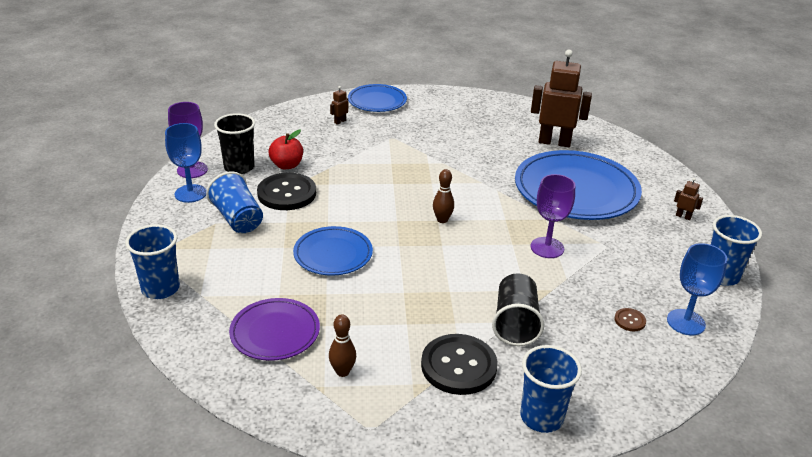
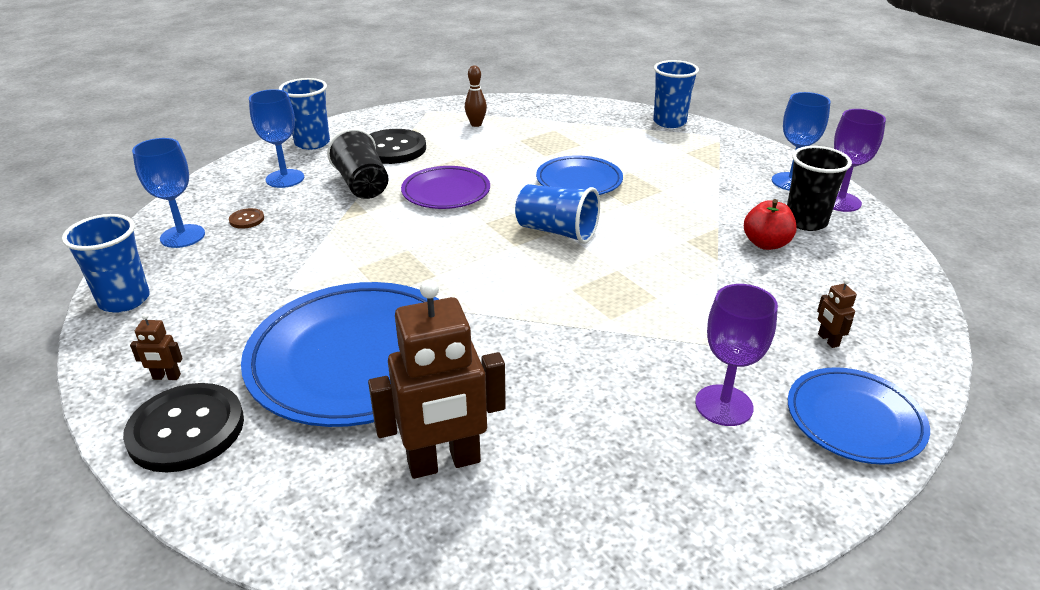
camera: 150 degrees right, 0 degrees up
blue cup [206,171,263,233] -> blue cup moved to [515,184,600,244]
purple plate [229,298,320,361] -> purple plate moved to [401,166,490,209]
black button [257,173,316,210] -> black button moved to [123,383,244,472]
brown robot [330,86,348,125] -> brown robot turned 150 degrees clockwise [817,279,857,348]
brown bowling pin [433,169,454,223] -> none
purple goblet [531,174,575,258] -> purple goblet moved to [695,284,778,426]
none -> blue goblet [249,89,304,188]

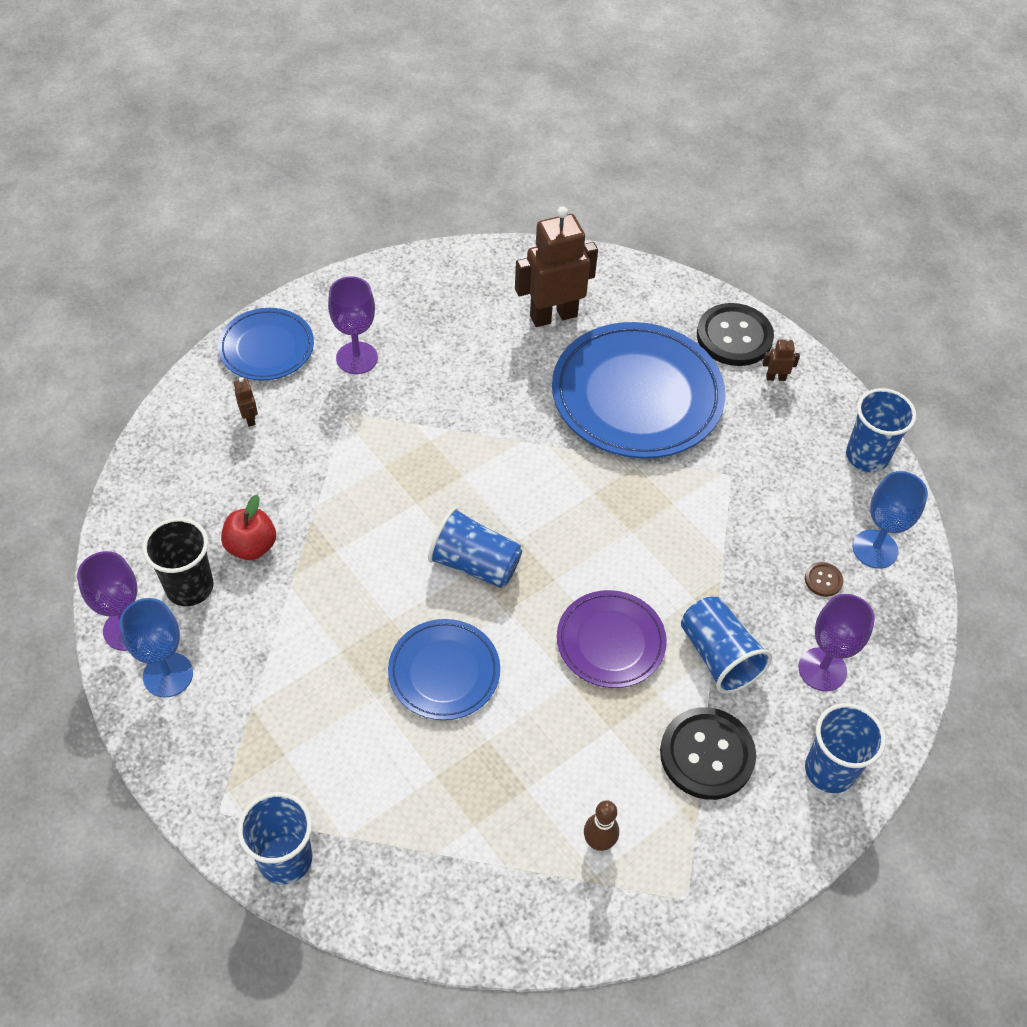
camera: 175 degrees right, 20 degrees up
blue goblet [249,89,304,188] -> purple goblet [798,594,875,691]
black cup [327,128,389,199] -> blue cup [681,597,772,694]

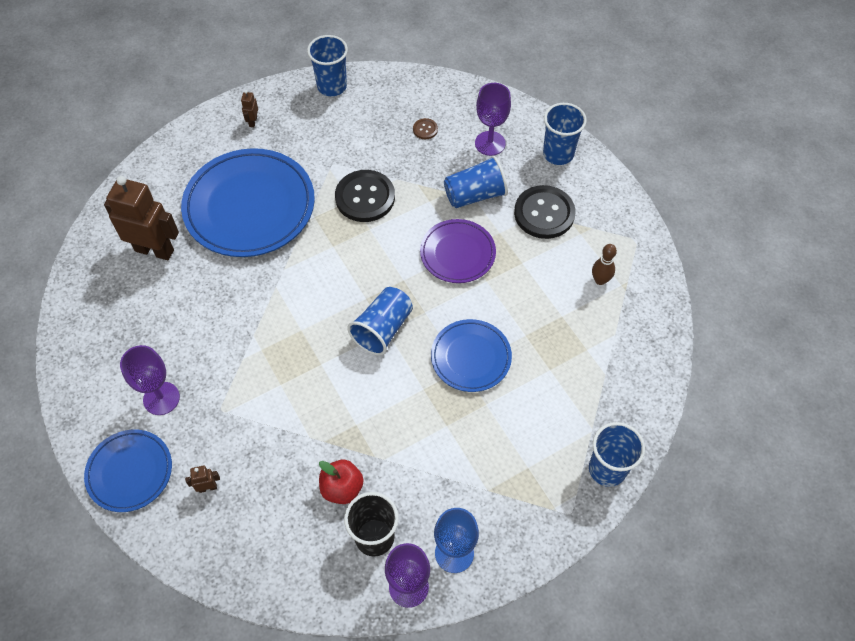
camera: 80 degrees left, 5 degrees up
brown robot [515,206,598,327] -> brown robot turned 120 degrees clockwise [104,176,179,260]
black button [697,303,774,366] -> black button moved to [335,170,395,222]
blue goblet [853,471,928,569] -> none

